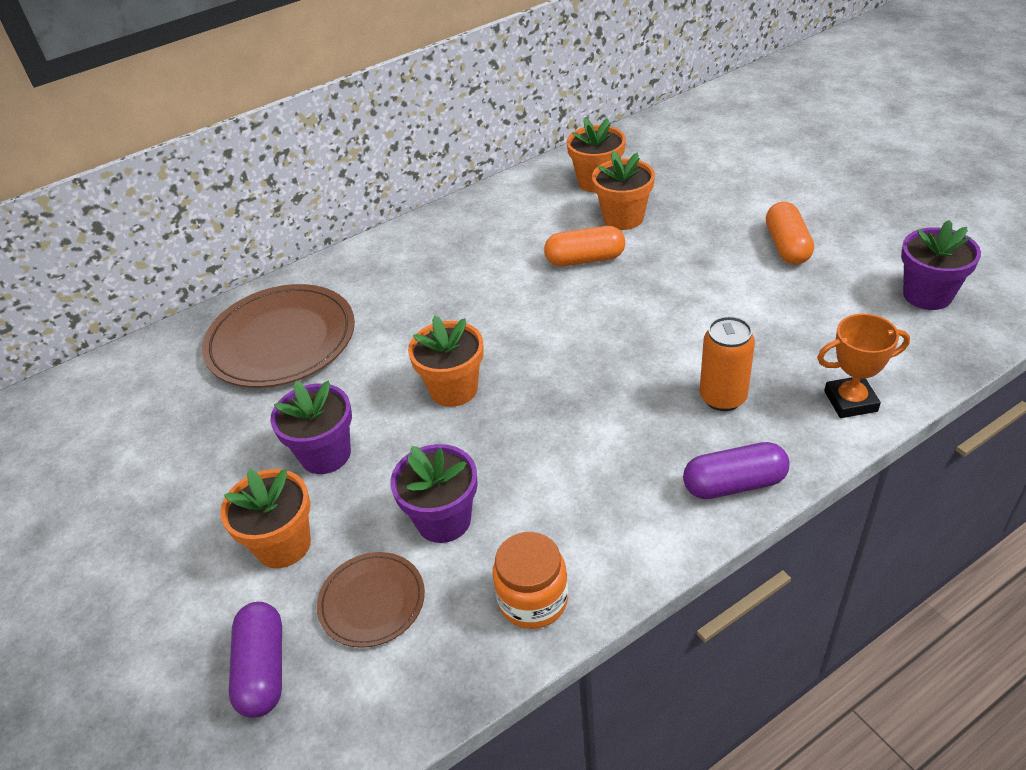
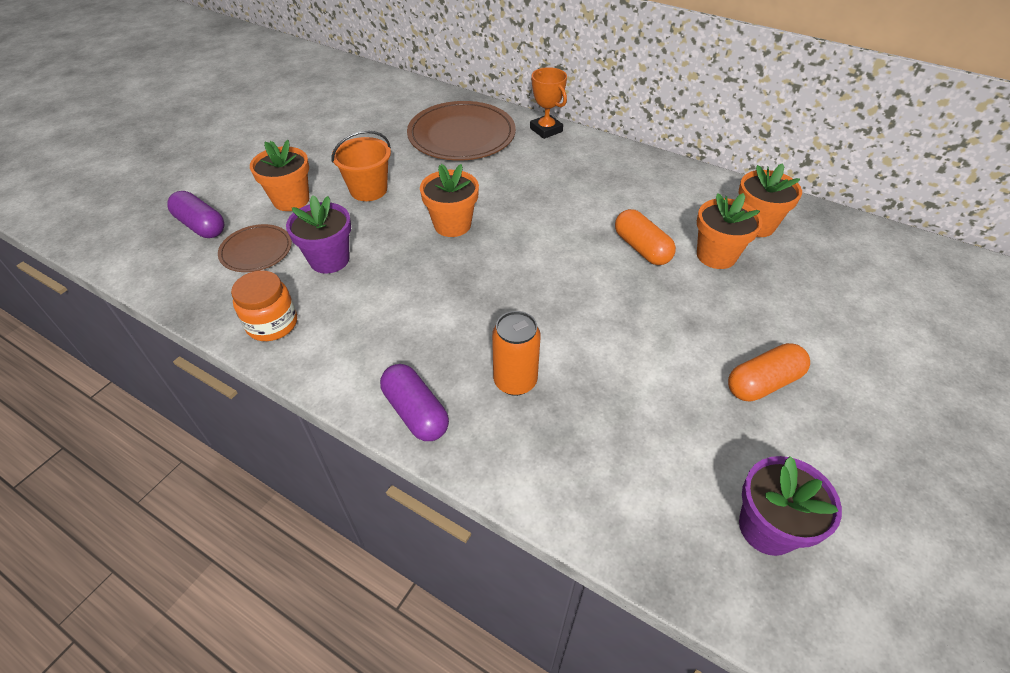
camera: 60 degrees right, 5 degrees up
purple capsule [229,602,282,718] -> purple capsule turned 75 degrees clockwise [167,191,224,238]
purple flower pot [270,381,352,474] -> orange bucket [332,130,391,201]
orange trophy [817,314,910,418] -> orange trophy moved to [530,67,567,139]

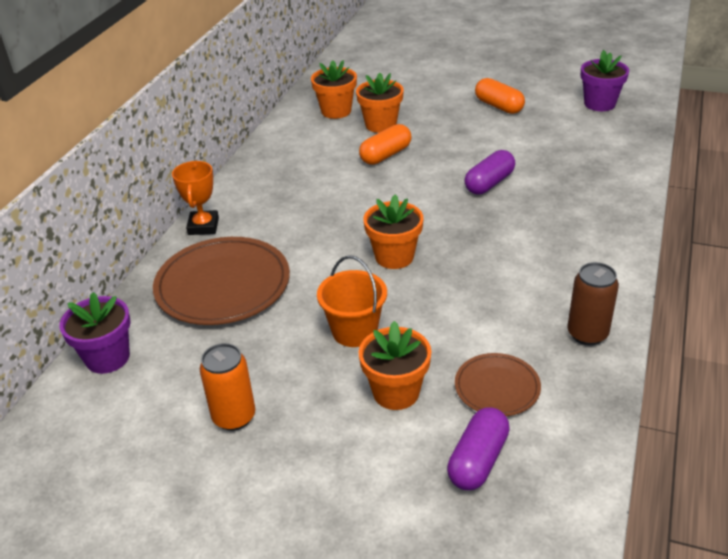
camera: 100 degrees left, 10 degrees down
orange jar [231,270,297,341] -> brown can [567,262,619,345]
purple flower pot [286,195,351,274] -> purple flower pot moved to [59,292,131,374]
purple capsule [380,364,449,441] -> purple capsule moved to [464,150,515,194]
orange can [492,311,541,396] -> orange can moved to [200,343,255,431]
orange trophy [530,67,567,139] -> orange trophy turned 45 degrees counterclockwise [172,161,219,235]

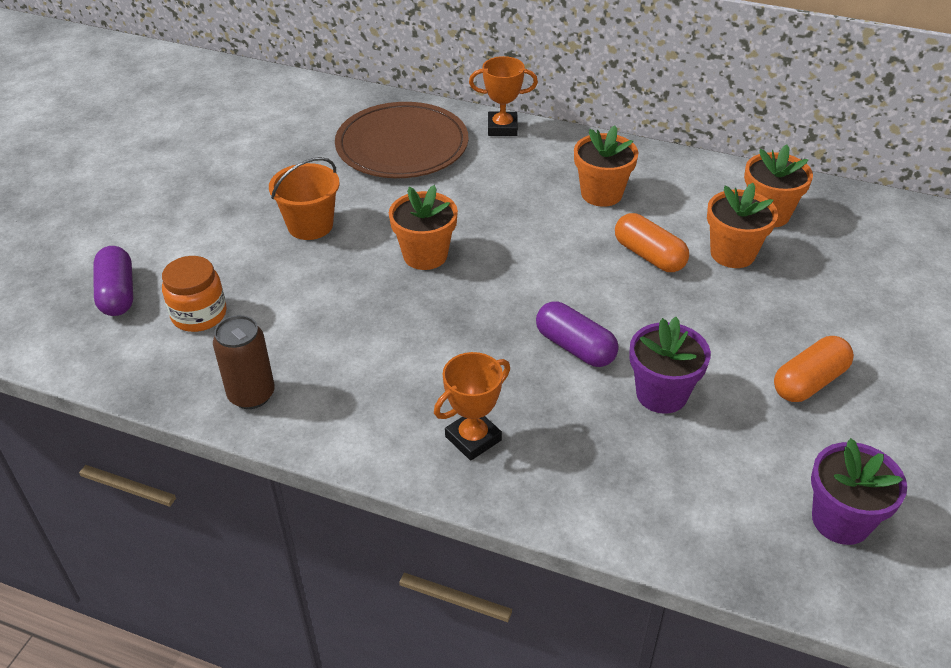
camera: 90 degrees right, 5 degrees up
purple flower pot [59,292,131,374] -> purple flower pot moved to [629,317,711,414]
orange can [200,343,255,431] -> none
orange flower pot [359,321,432,410] -> orange flower pot moved to [574,125,639,207]
purple capsule [447,407,510,490] -> purple capsule turned 45 degrees clockwise [93,246,133,316]
brown plate [455,353,541,416] -> orange jar [162,256,227,332]
none -> orange trophy [434,352,510,461]

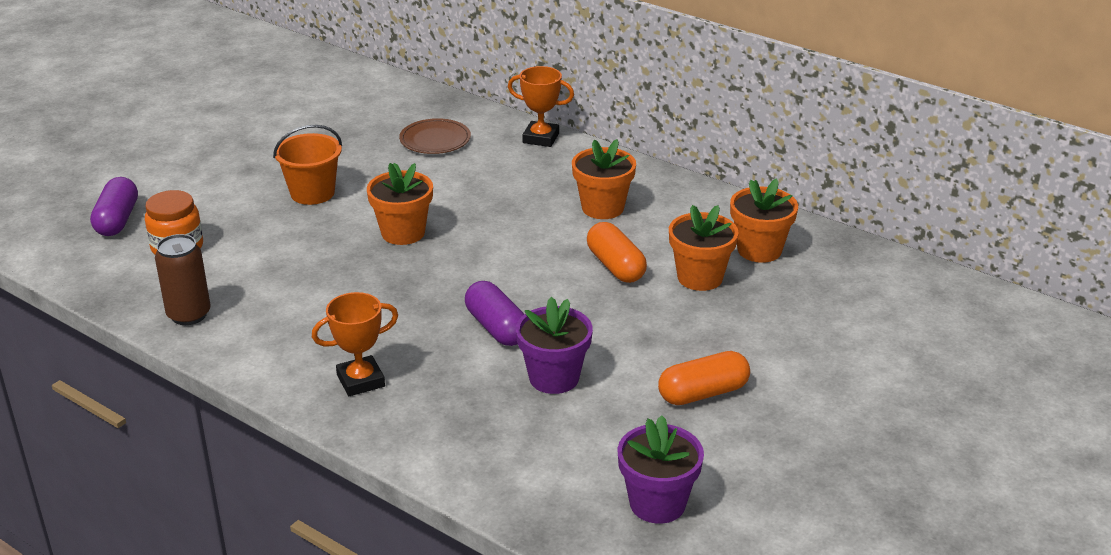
camera: 15 degrees right, 10 degrees down
brown plate [335,102,469,178] -> brown plate [399,118,471,154], size x0.54

